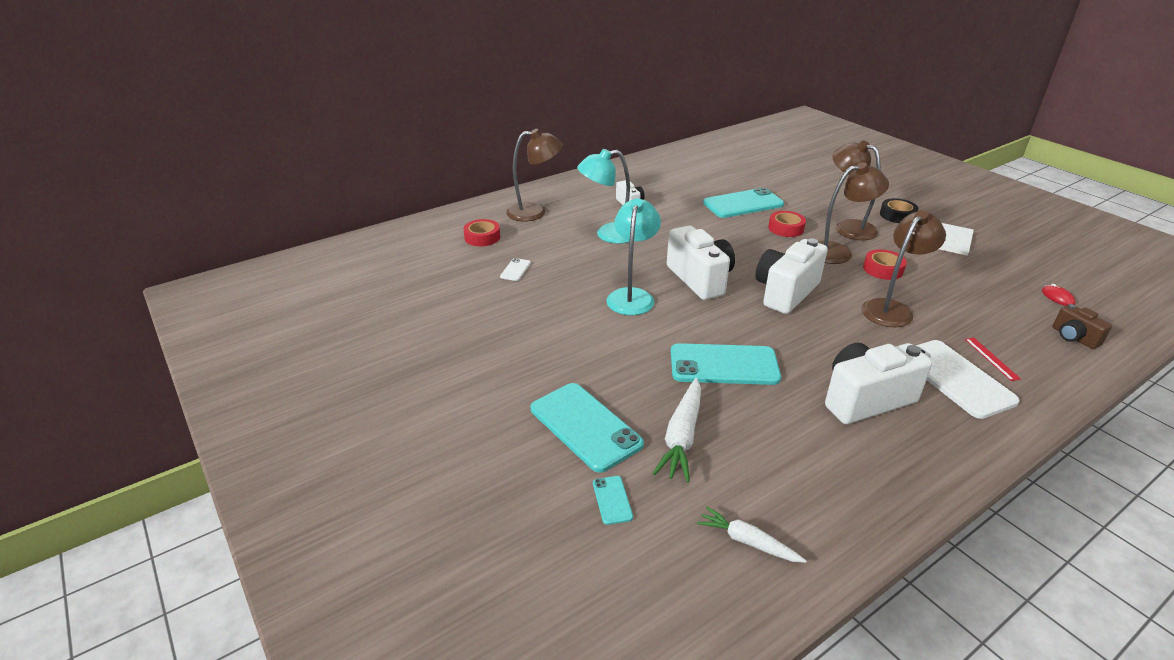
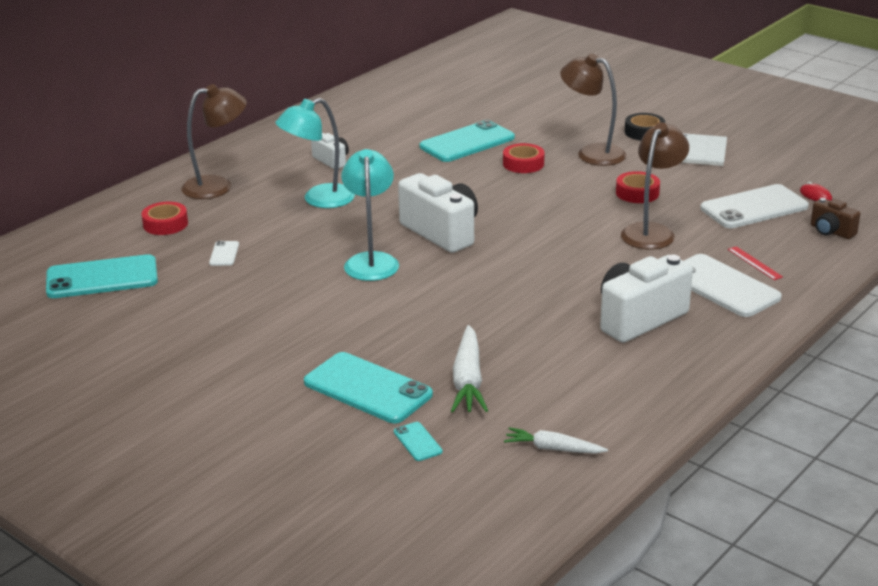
camera: 15 degrees left, 5 degrees down
turquoise phone [671,343,781,385] -> turquoise phone moved to [46,254,158,298]
white camera [755,238,828,314] -> none
brown lamp [818,162,889,264] -> none
none -> white phone [700,184,809,229]

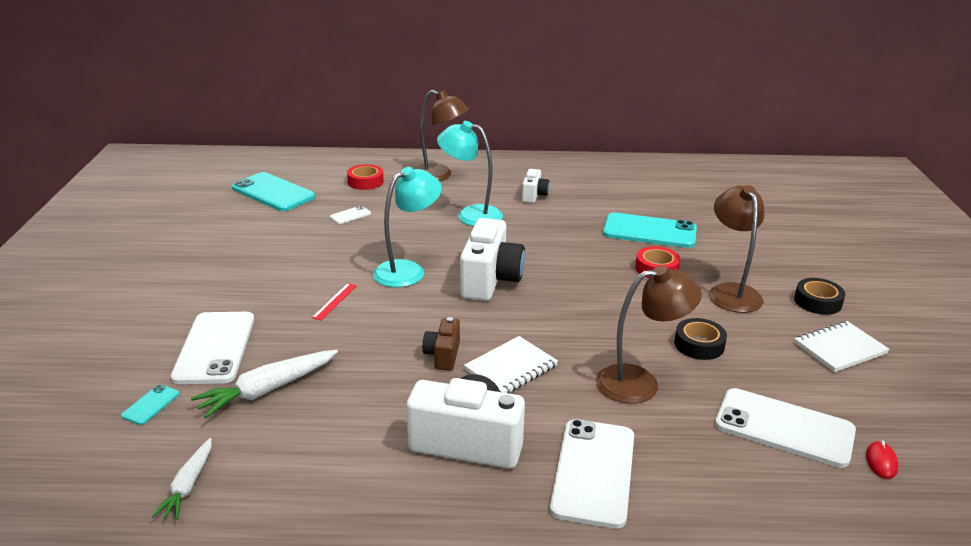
camera: 50 degrees right, 0 degrees up
turquoise phone [304,352,433,423] -> white phone [171,312,254,384]
white carrot [504,427,608,454] -> white carrot turned 150 degrees counterclockwise [152,438,211,520]
red tape [616,171,660,203] -> black tape [674,318,727,360]
red ruler [728,246,783,280] -> red ruler moved to [312,283,357,321]
brown camera [811,198,860,239] -> brown camera moved to [423,317,460,371]
none -> white notebook [464,336,558,393]

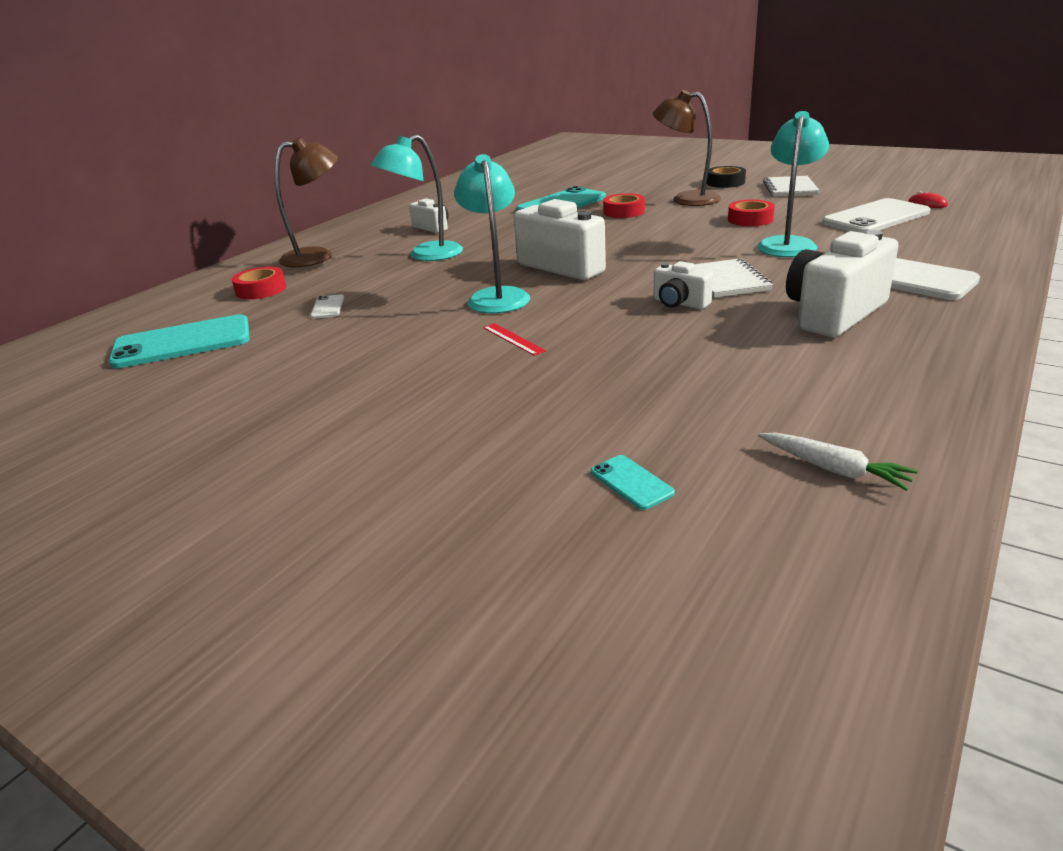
camera: 55 degrees left, 0 degrees up
white phone [171,312,254,384] -> none
white carrot [191,350,338,418] -> none
brown camera [423,317,460,371] -> white camera [654,261,713,309]
brown lamp [596,265,702,404] -> turquoise lamp [757,111,829,257]
black tape [674,318,727,360] -> red tape [728,200,775,226]

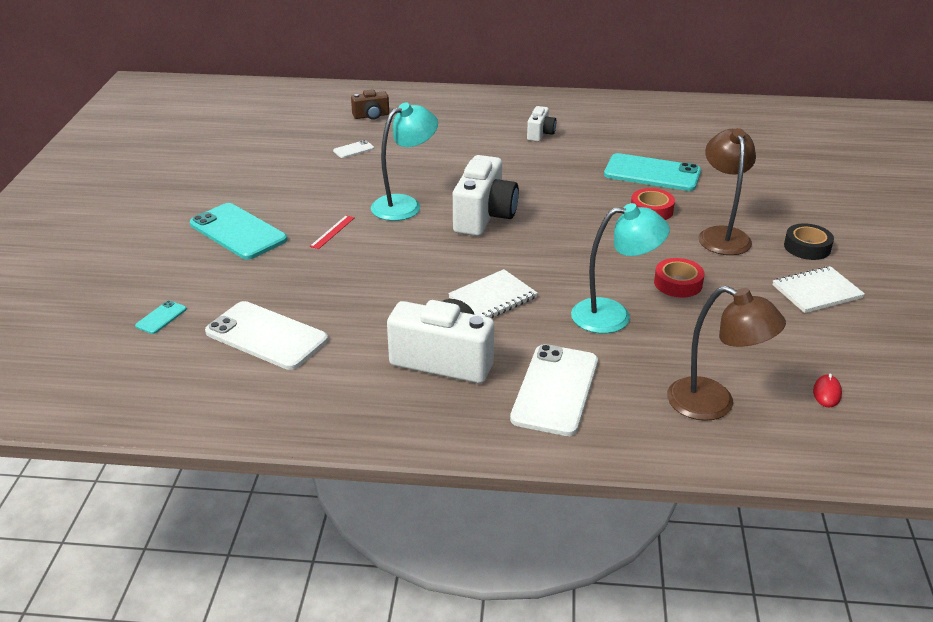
camera: 60 degrees right, 5 degrees up
turquoise phone [109,314,250,369] -> turquoise phone moved to [190,203,287,260]
red tape [232,267,286,299] -> brown camera [351,89,389,120]
brown lamp [275,137,338,267] -> brown lamp moved to [667,286,786,421]
turquoise lamp [371,135,463,261] -> none
white camera [654,261,713,309] -> none
white carrot [758,433,918,491] -> none
white phone [822,198,930,233] -> white phone moved to [205,301,328,370]

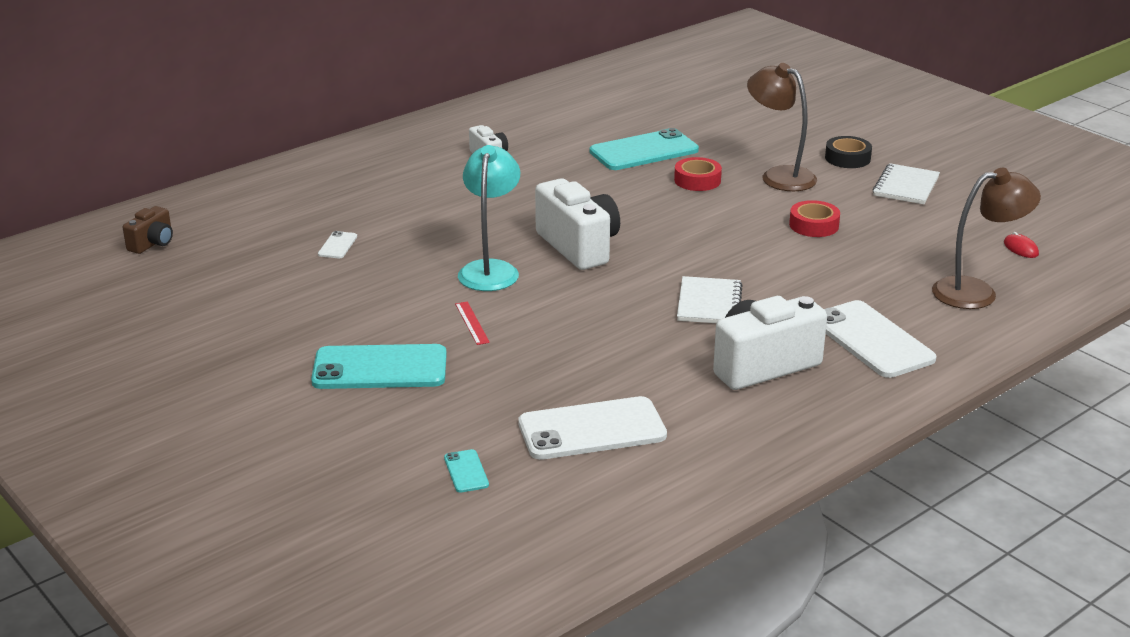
camera: 45 degrees left, 5 degrees down
brown camera [351,89,389,120] -> brown camera moved to [123,206,173,254]
turquoise lamp [571,203,670,334] -> none

